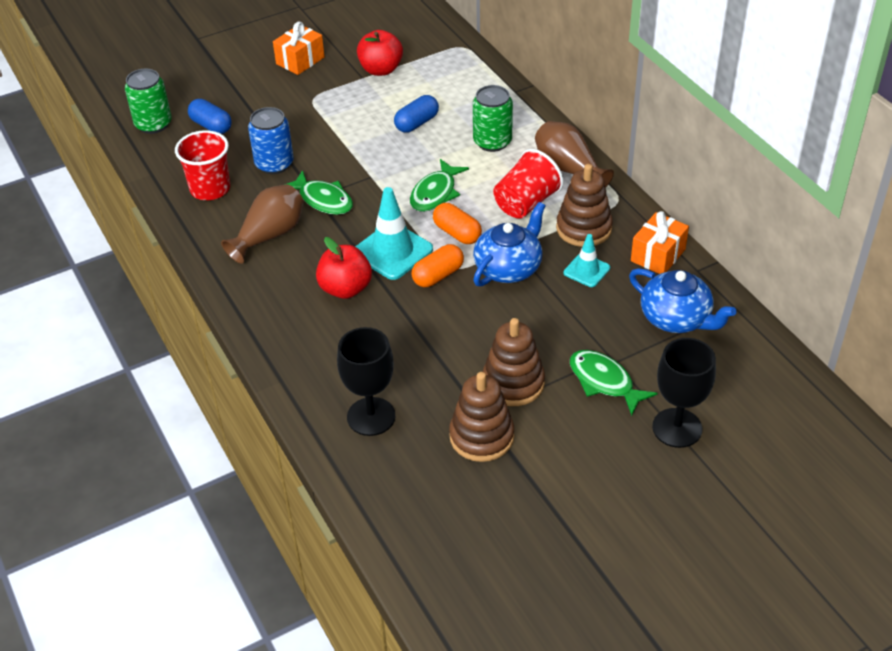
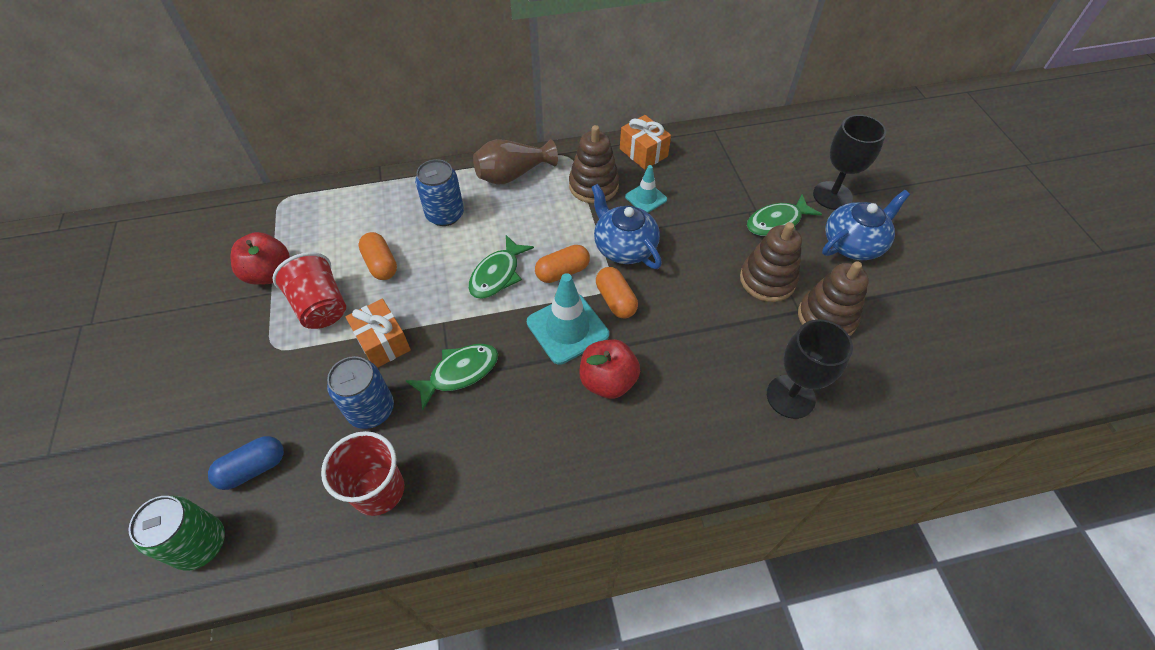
camera: 75 degrees left, 10 degrees up
brown vase [221,184,304,264] -> none
orange gift [273,22,325,75] -> orange gift moved to [346,299,411,368]
blue capsule [394,95,439,132] -> orange capsule [358,232,397,280]
green fish [410,159,469,212] -> green fish turned 75 degrees clockwise [468,235,534,299]
green can [473,85,513,152] -> blue can [415,159,464,226]
red cup [493,149,564,219] -> red cup moved to [272,252,346,329]
blue teapot [629,268,737,333] -> blue teapot moved to [822,190,910,260]

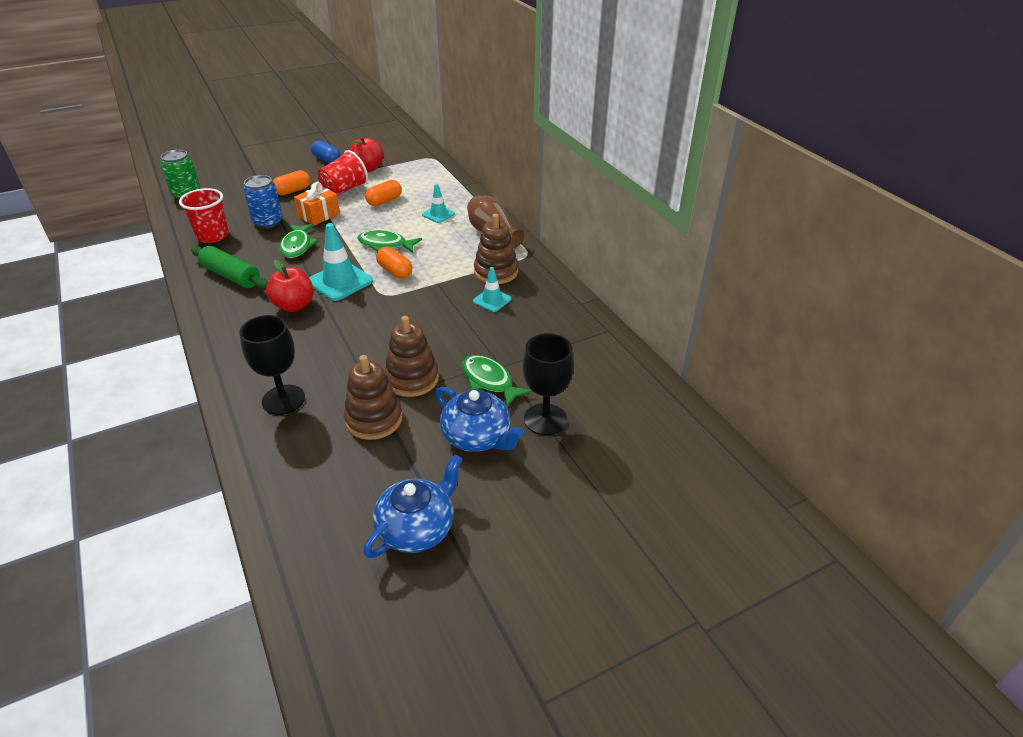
camera: 75 degrees right, 15 degrees down
blue capsule [208,436,284,490] -> blue capsule moved to [311,141,341,164]
green fish [405,344,498,410] -> green fish turned 45 degrees clockwise [279,224,318,258]
blue can [415,159,464,226] -> turquoise traffic cone [422,184,455,223]
blue teapot [591,184,662,269] -> blue teapot moved to [363,454,462,558]
orange capsule [596,267,638,318] -> orange capsule moved to [273,170,310,195]
orange gift [620,115,671,170] -> none
none -> green rolling pin [191,246,268,289]

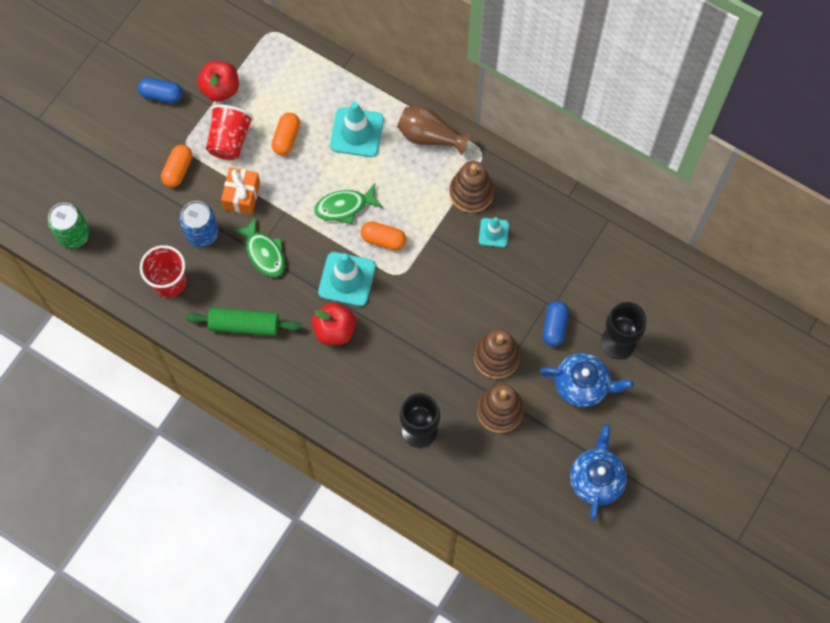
camera: 30 degrees left, 30 degrees up
turquoise traffic cone [422,184,455,223] -> turquoise traffic cone [330,102,384,157], size x1.73
green fish [462,355,532,407] -> blue capsule [543,301,569,347]

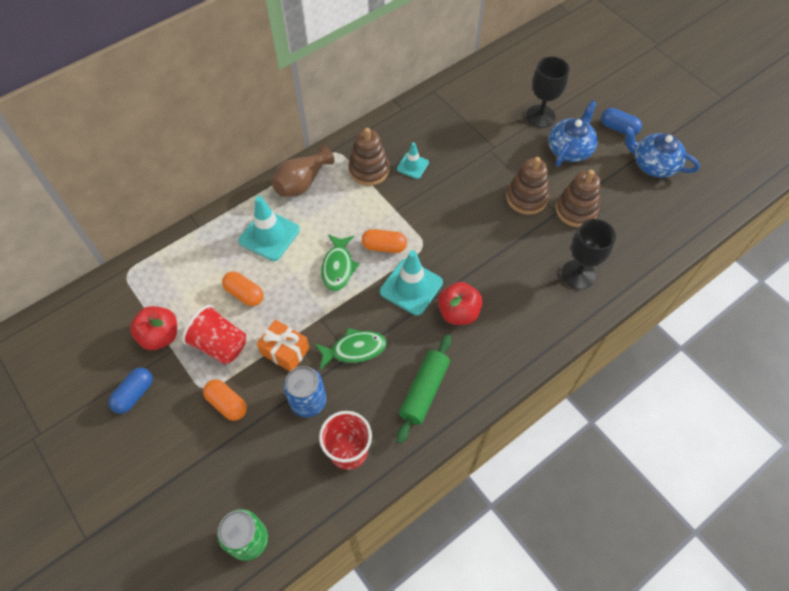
camera: 70 degrees left, 10 degrees down
orange capsule [360,221,406,250] -> orange capsule turned 60 degrees clockwise [362,229,407,253]
blue capsule [543,301,569,347] -> blue capsule moved to [601,108,642,135]

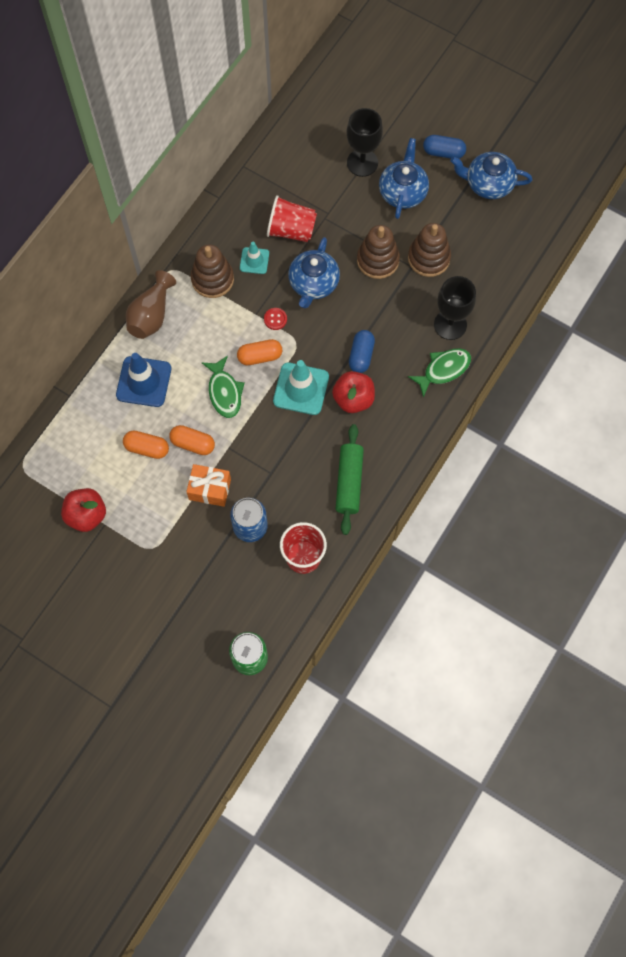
camera: 20 degrees left, 10 degrees up
blue capsule [108,368,153,414] -> blue capsule moved to [349,330,375,373]
red cup [182,305,246,364] -> red cup moved to [267,195,317,242]
orange capsule [203,379,247,421] -> orange capsule moved to [169,425,215,455]
turquoise traffic cone [238,196,300,261] -> blue traffic cone [116,353,171,407]
green fish [315,328,387,370] -> green fish moved to [408,348,471,398]
none -> red button [264,308,287,330]
none -> blue teapot [288,237,340,308]

